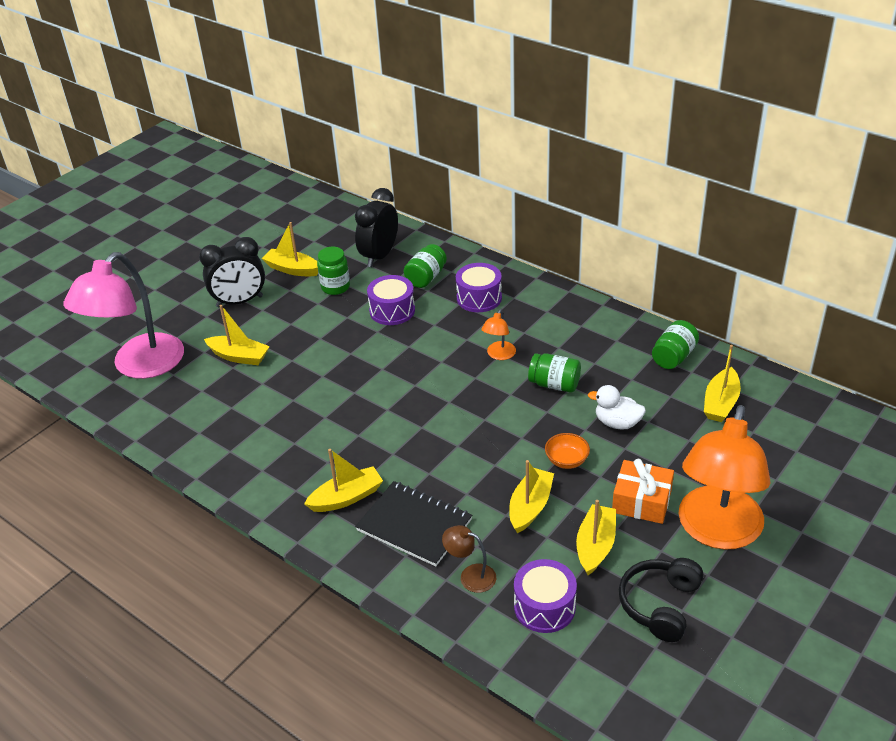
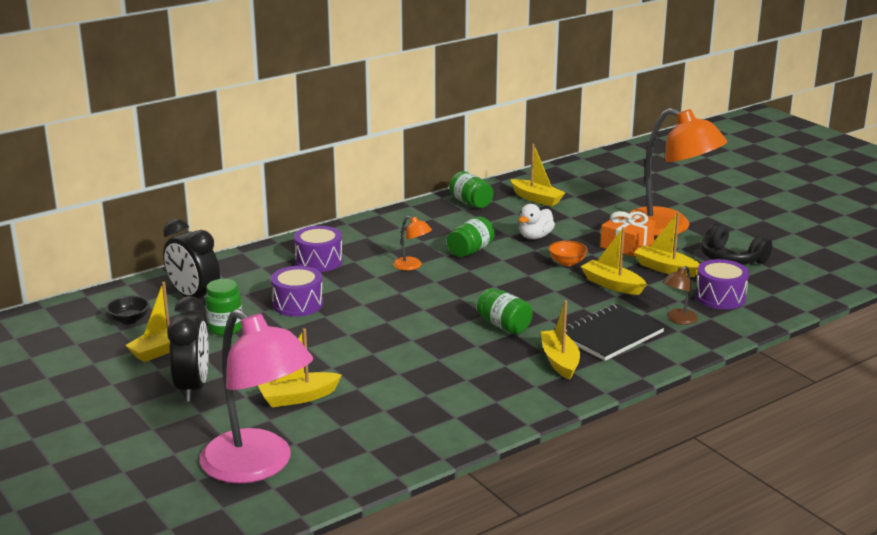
camera: 75 degrees left, 15 degrees down
yellow boat [204,305,270,365] -> yellow boat turned 150 degrees counterclockwise [258,328,342,407]
green jar [404,244,447,288] -> green jar moved to [477,288,533,334]
none -> black bowl [106,296,150,324]

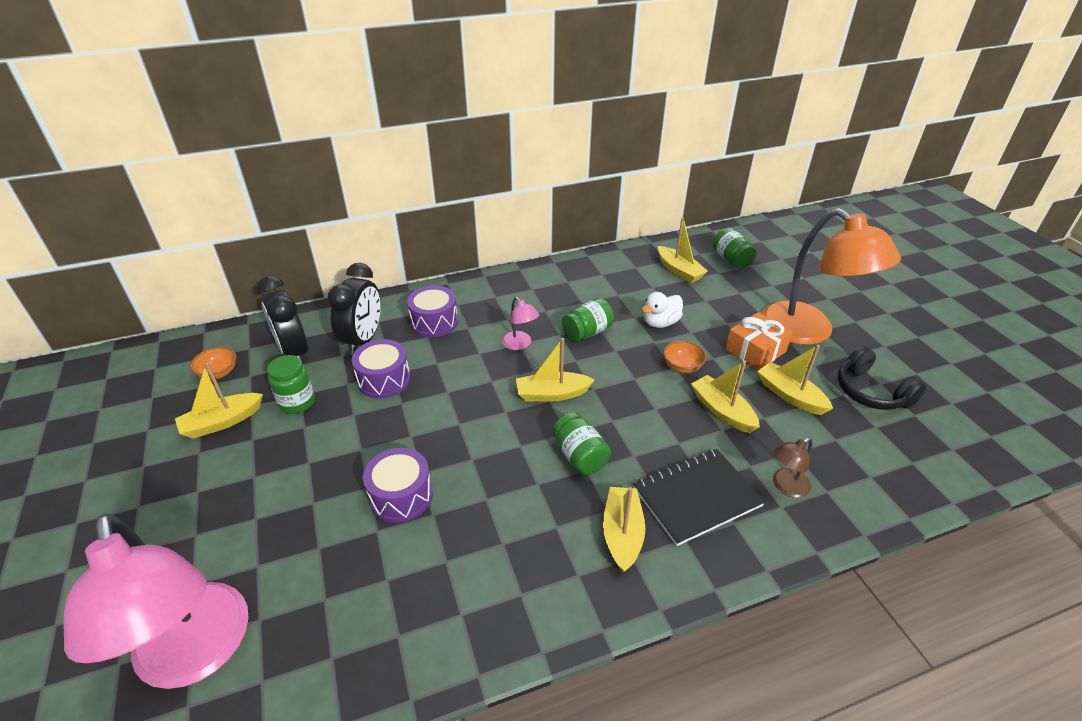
camera: 15 degrees right, 15 degrees up
black bowl [106,296,150,324] -> orange bowl [190,347,236,380]
black clock [167,296,209,402] -> black clock moved to [327,263,381,355]
yellow boat [258,328,342,407] -> yellow boat moved to [516,338,595,402]
orange lamp [393,216,432,270] -> pink lamp [502,297,539,350]
green jar [449,171,493,208] -> green jar moved to [713,228,756,269]
purple drum [695,259,749,309] -> purple drum moved to [363,448,433,523]

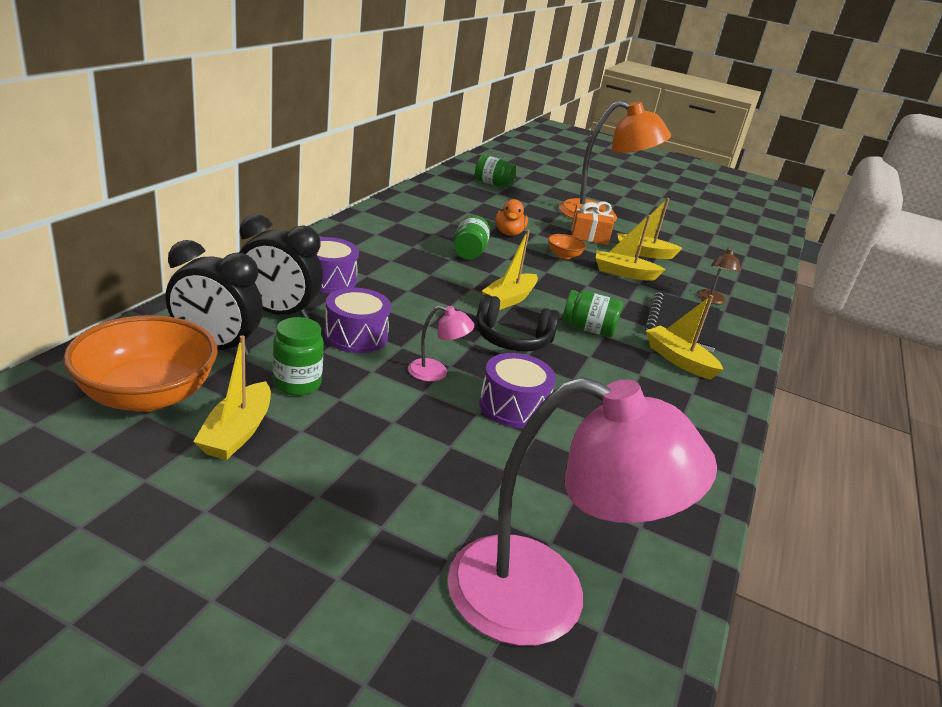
camera: 50 degrees left, 10 degrees down
orange bowl [190,347,236,380] -> orange bowl [63,315,218,412], size x2.16
black clock [327,263,381,355] -> black clock turned 135 degrees clockwise [239,214,323,319]
pink lamp [502,297,539,350] -> pink lamp moved to [408,306,475,382]
white duck [642,292,683,328] -> orange duck [495,199,528,236]
yellow boat [658,217,708,283] -> none
black headphones [838,346,926,410] -> black headphones moved to [476,294,560,352]

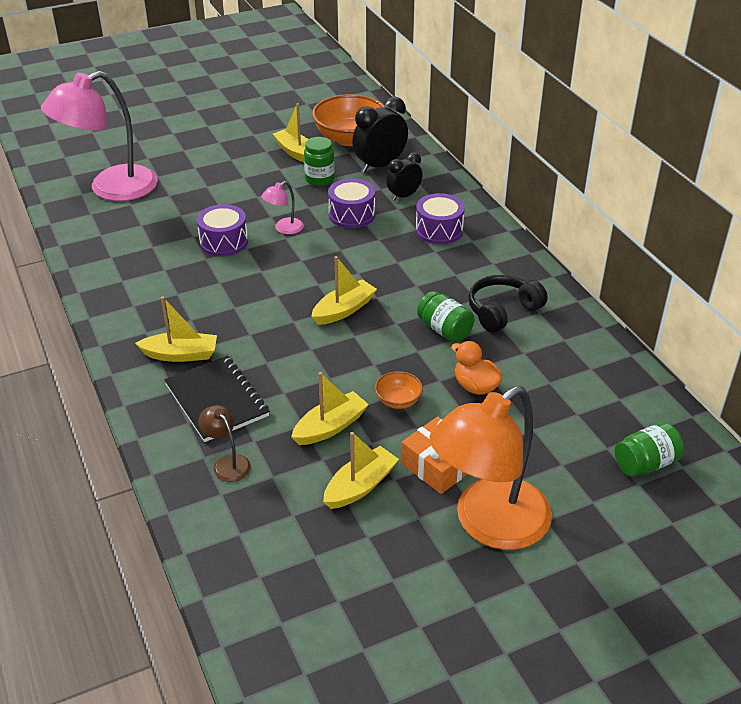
camera: 135 degrees right, 10 degrees up
black clock [239,214,323,319] -> black clock [386,152,422,201], size x0.63
black headphones [476,294,560,352] -> black headphones moved to [468,275,547,333]
yellow boat [482,230,538,310] -> yellow boat turned 60 degrees clockwise [312,256,377,325]
green jar [562,290,623,337] -> none

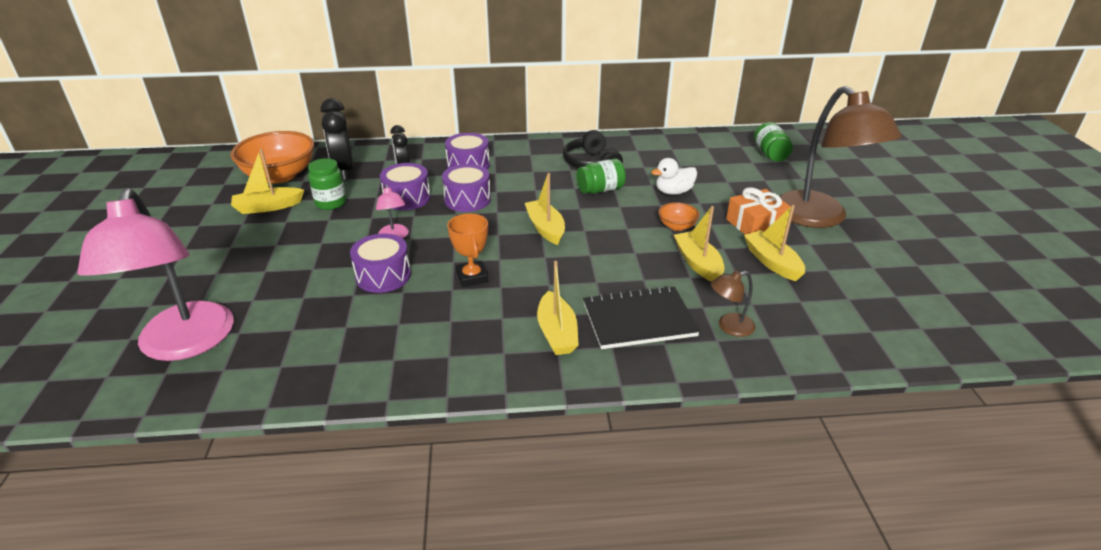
camera: 70 degrees left, 5 degrees down
yellow boat [135,296,217,362] -> yellow boat turned 150 degrees clockwise [537,261,579,355]
orange lamp [430,386,552,550] -> brown lamp [780,86,902,228]
orange duck [451,341,502,395] -> white duck [651,158,697,195]
none -> purple drum [442,164,491,212]
none -> orange trophy [447,214,488,287]

